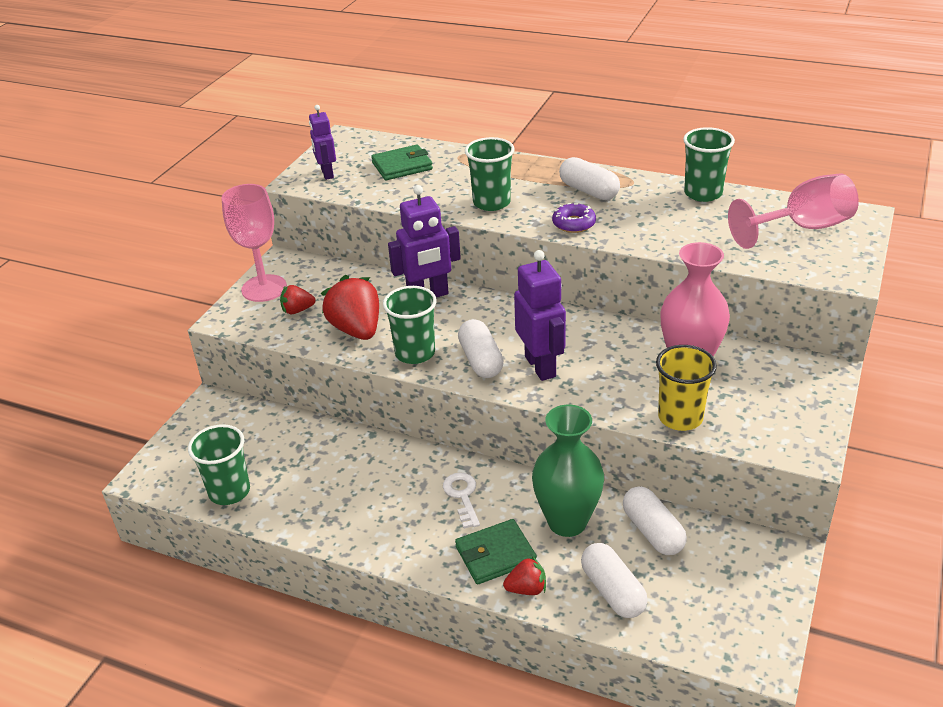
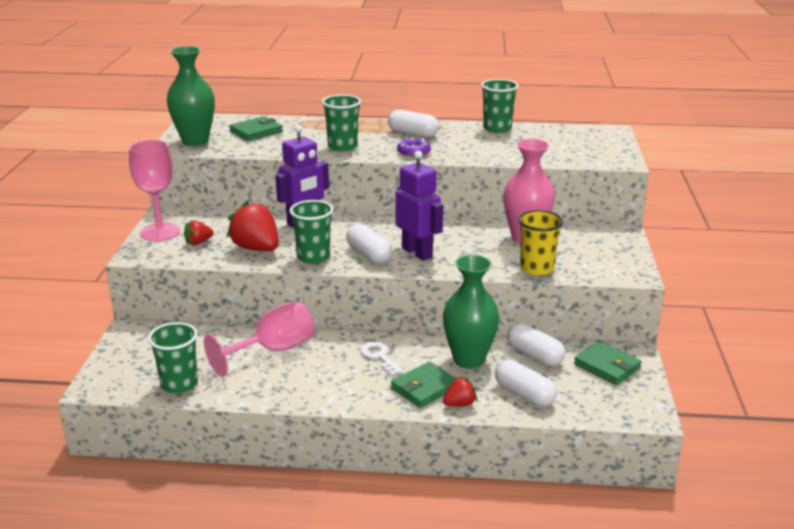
camera: 20 degrees left, 10 degrees down
purple robot [309,105,336,180] -> green vase [167,46,215,146]
pink goblet [728,174,859,249] -> pink goblet moved to [204,301,315,377]
none -> green wallet [574,341,642,385]

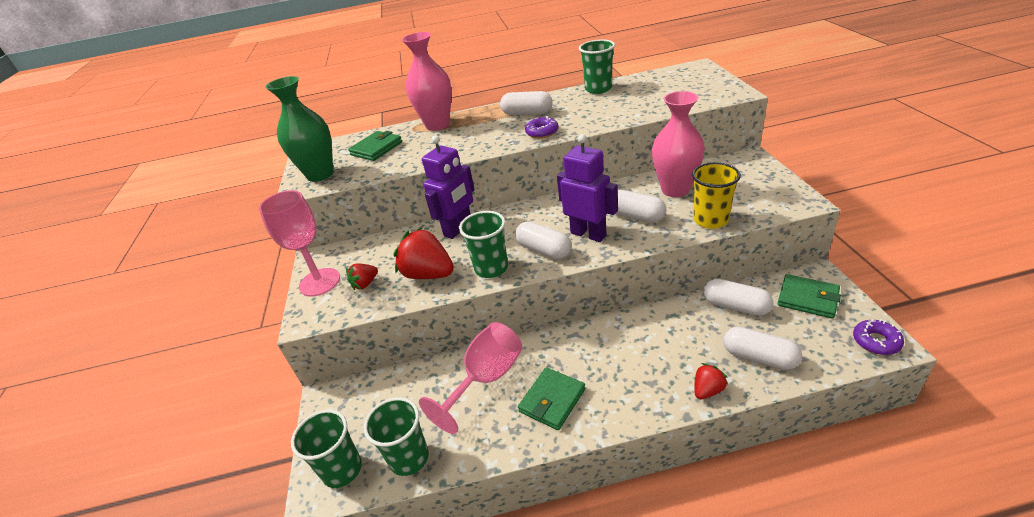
camera: 10 degrees left, 10 degrees up
green cup [322,94,361,151] -> green cup moved to [291,410,362,488]
white key [360,342,403,376] -> none
green wallet [391,361,457,408] -> green wallet moved to [518,367,585,430]
green vase [443,255,500,369] -> none
none -> pink vase [402,32,452,131]
none -> white capsule [616,190,666,223]
none -> purple donut [853,319,904,355]

